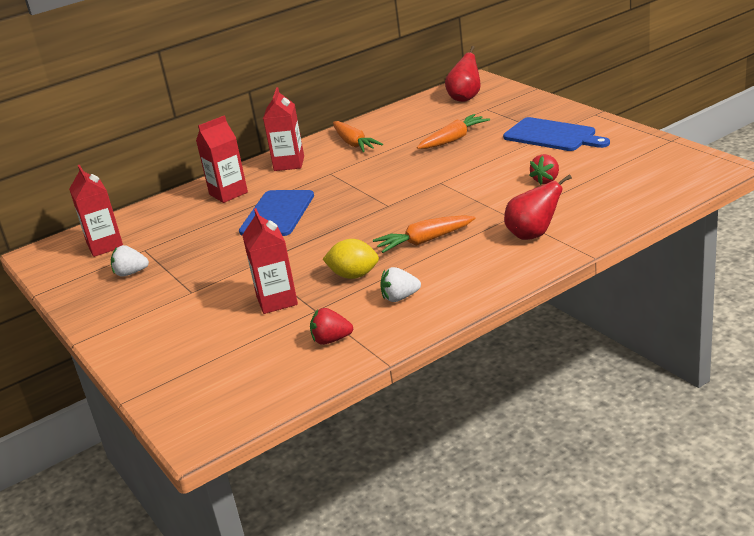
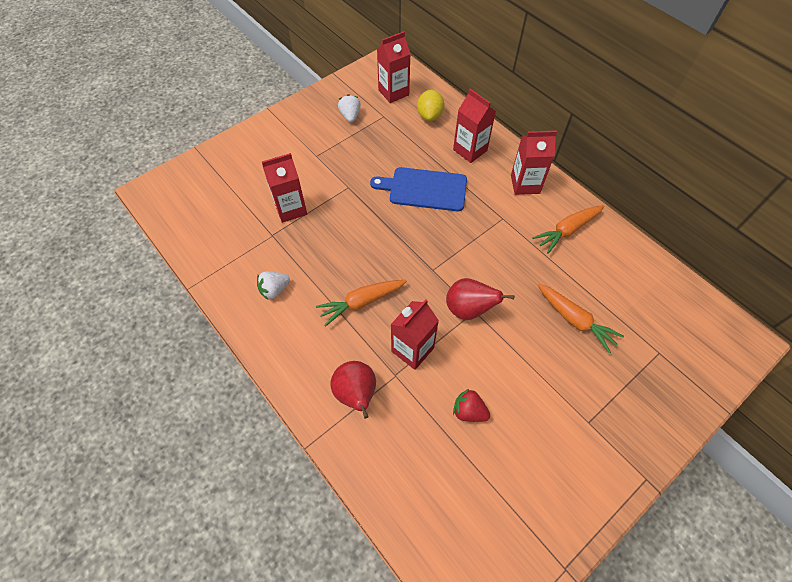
camera: 80 degrees right, 30 degrees up
red strawberry [310,308,353,345] -> none
yellow lemon [323,239,379,279] -> yellow lemon moved to [417,90,445,121]
orange carrot [373,215,476,253] -> orange carrot turned 90 degrees counterclockwise [316,280,407,326]
white strawberry [380,267,421,302] -> white strawberry turned 105 degrees counterclockwise [257,271,290,300]
red pear [445,46,481,102] -> red pear moved to [446,278,514,320]
blue cutting board [503,117,610,151] -> none
none -> red carton [390,299,439,370]

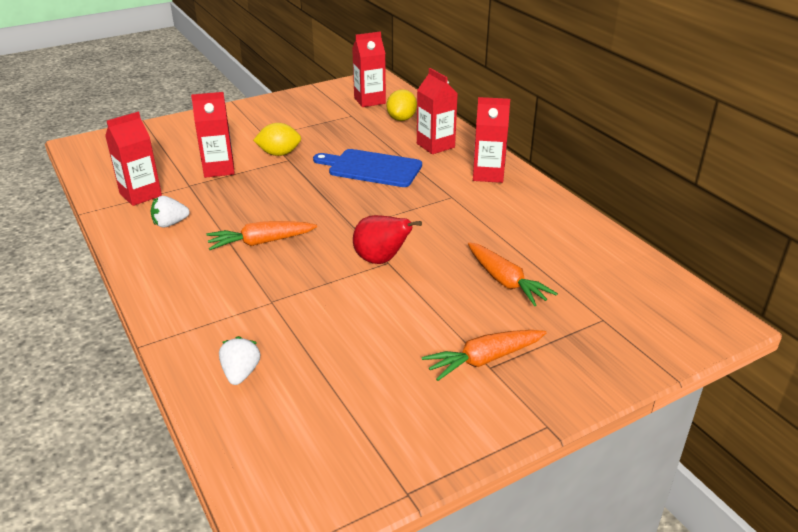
camera: 10 degrees right, 25 degrees down
red pear [330,361,376,419] -> none
white strawberry [338,94,361,122] -> white strawberry moved to [219,336,260,385]
red carton [390,299,439,370] -> red carton moved to [105,112,162,206]
red strawberry [453,389,490,422] -> none
orange carrot [532,205,604,254] -> orange carrot moved to [422,330,546,381]
none -> yellow lemon [253,123,301,156]

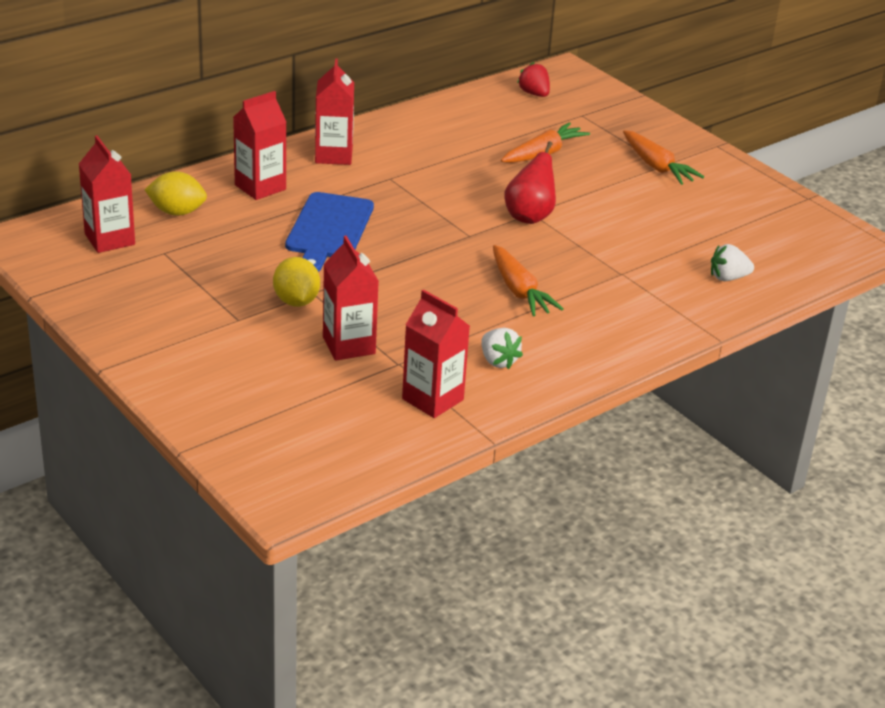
camera: 100 degrees left, 0 degrees up
none -> red strawberry [517,62,550,97]

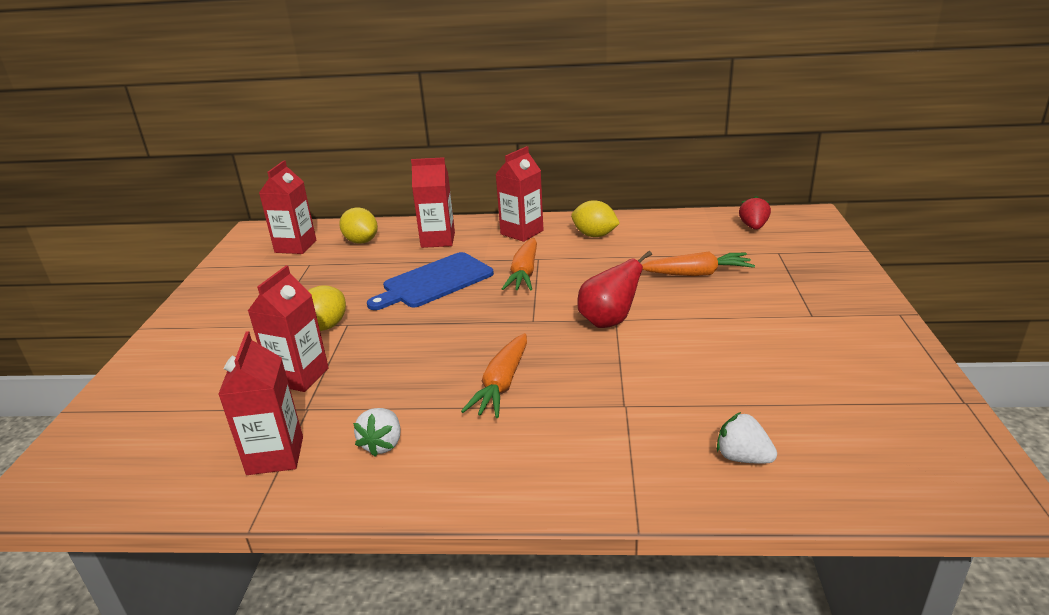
camera: 45 degrees right, 5 degrees down
orange carrot [623,130,704,185] -> orange carrot moved to [502,238,537,291]
none -> yellow lemon [571,200,620,237]

